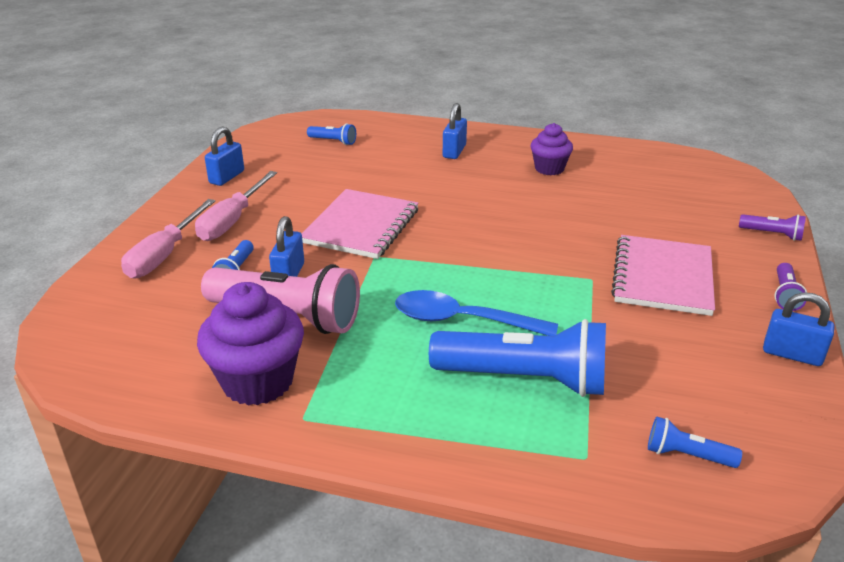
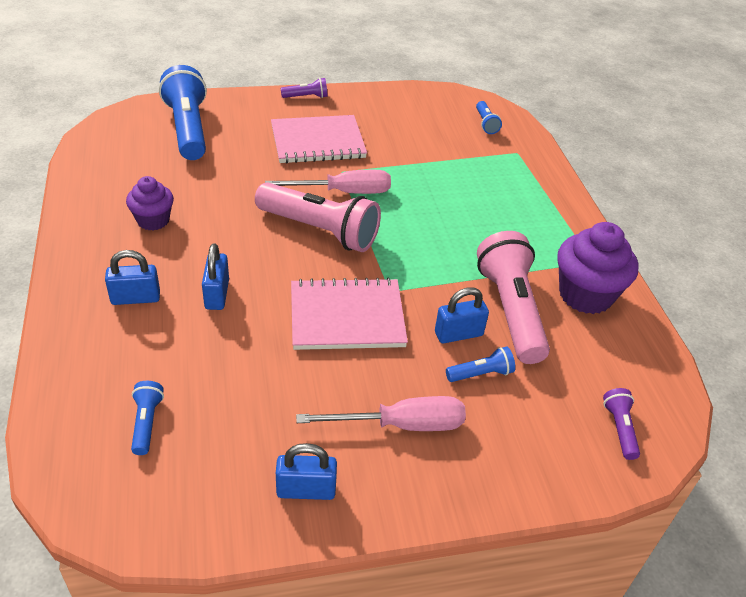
camera: 120 degrees left, 10 degrees up
pink screwdriver [121,199,215,279] -> pink screwdriver moved to [265,170,391,194]
blue spoon [395,290,558,336] -> none
blue flashlight [429,319,606,397] -> blue flashlight moved to [159,65,207,160]
purple flashlight [739,214,806,241] -> purple flashlight moved to [603,388,640,460]
blue padlock [763,292,834,366] -> blue padlock moved to [202,243,229,310]
none -> pink flashlight [255,182,381,252]

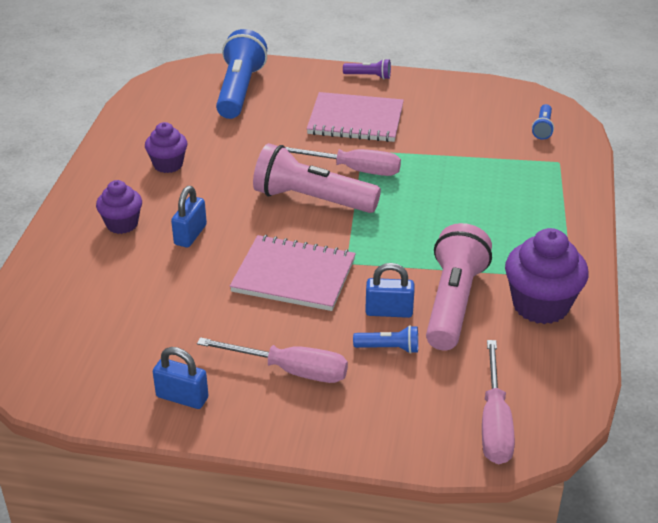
camera: 25 degrees right, 5 degrees down
blue padlock [105,250,160,305] -> purple cupcake [96,180,142,234]
blue flashlight [131,381,164,455] -> none
pink flashlight [255,182,381,252] -> pink flashlight turned 150 degrees clockwise [253,143,381,213]
purple flashlight [603,388,640,460] -> pink screwdriver [482,340,515,464]

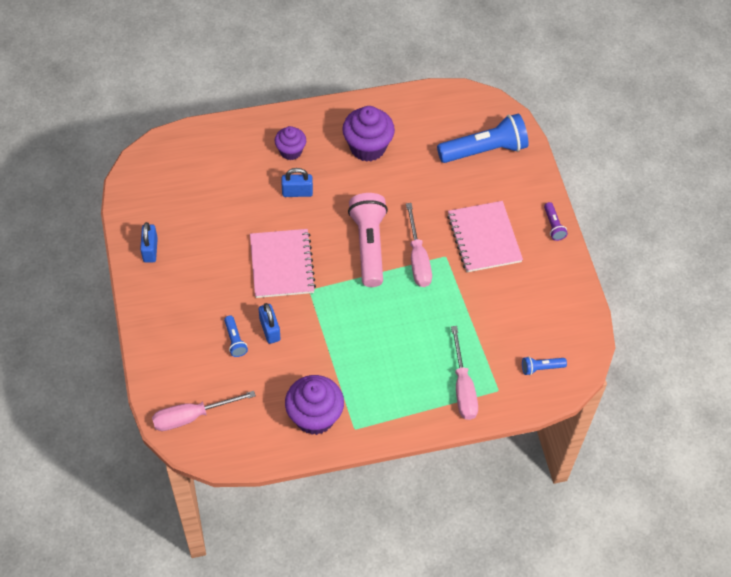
camera: 65 degrees right, 20 degrees up
purple cupcake [145,122,187,173] -> purple cupcake [342,106,395,162], size x1.63
pink screwdriver [197,337,348,383] -> pink screwdriver moved to [451,326,478,420]
pink flashlight [426,223,492,351] -> none

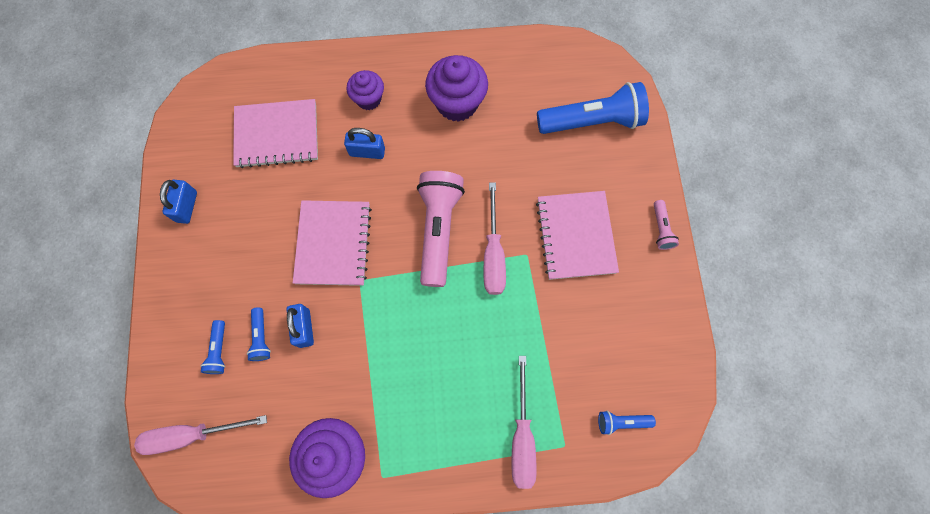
camera: 10 degrees right, 15 degrees up
purple flashlight [544,202,568,241] -> pink flashlight [654,200,679,250]
none -> blue flashlight [201,320,225,374]
none -> pink notebook [233,99,318,168]

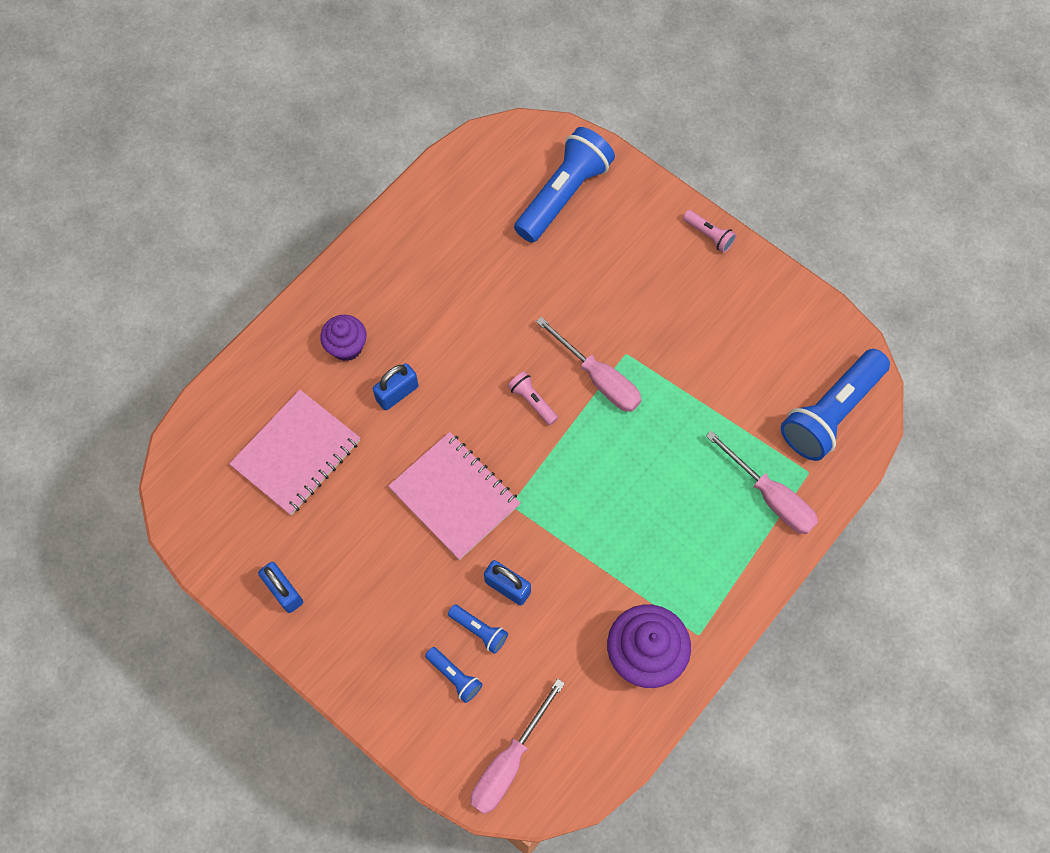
camera: 45 degrees left, 5 degrees down
pink flashlight [417,171,465,287] -> pink flashlight [508,371,558,425], size x0.45
purple cupcake [425,55,488,122] -> none
pink notebook [536,191,619,280] -> none
blue flashlight [598,411,656,435] -> blue flashlight [781,349,890,461], size x2.22

